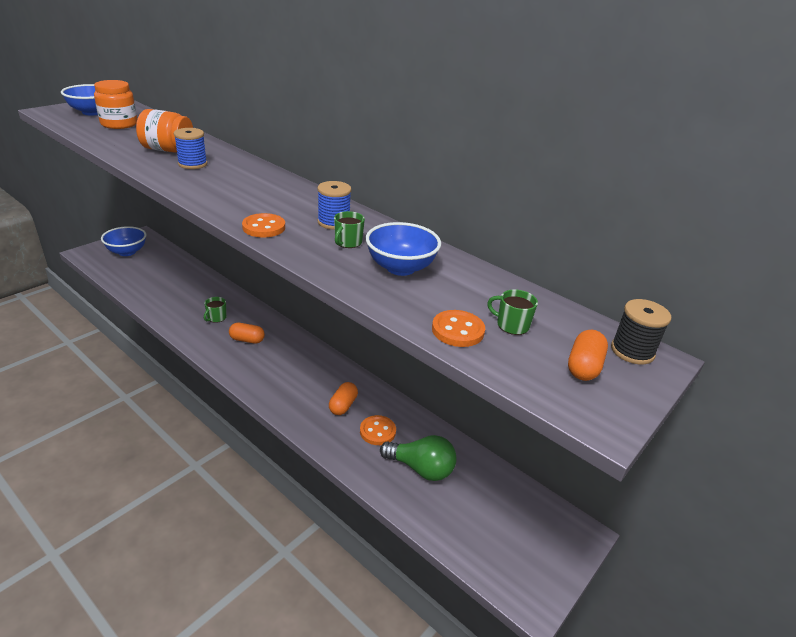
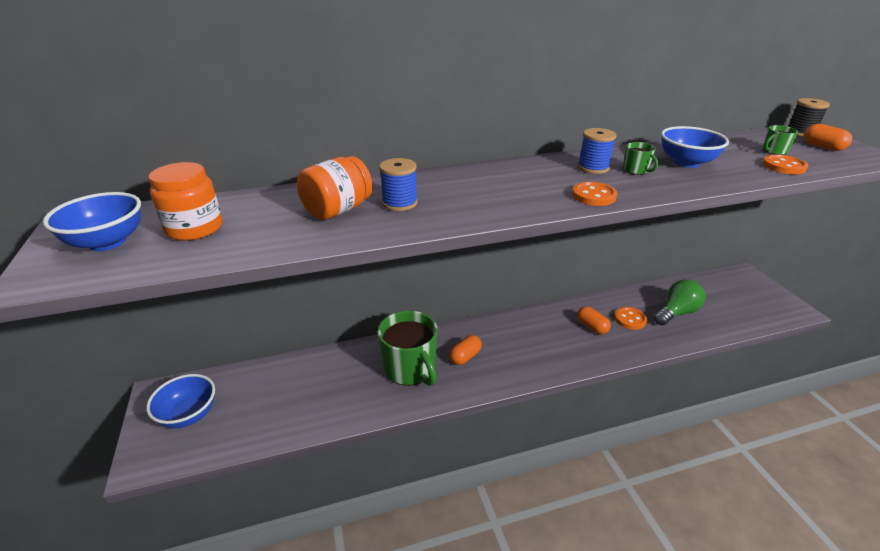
camera: 55 degrees left, 0 degrees up
green mug [204,297,227,323] -> green mug [377,311,438,386], size x2.38

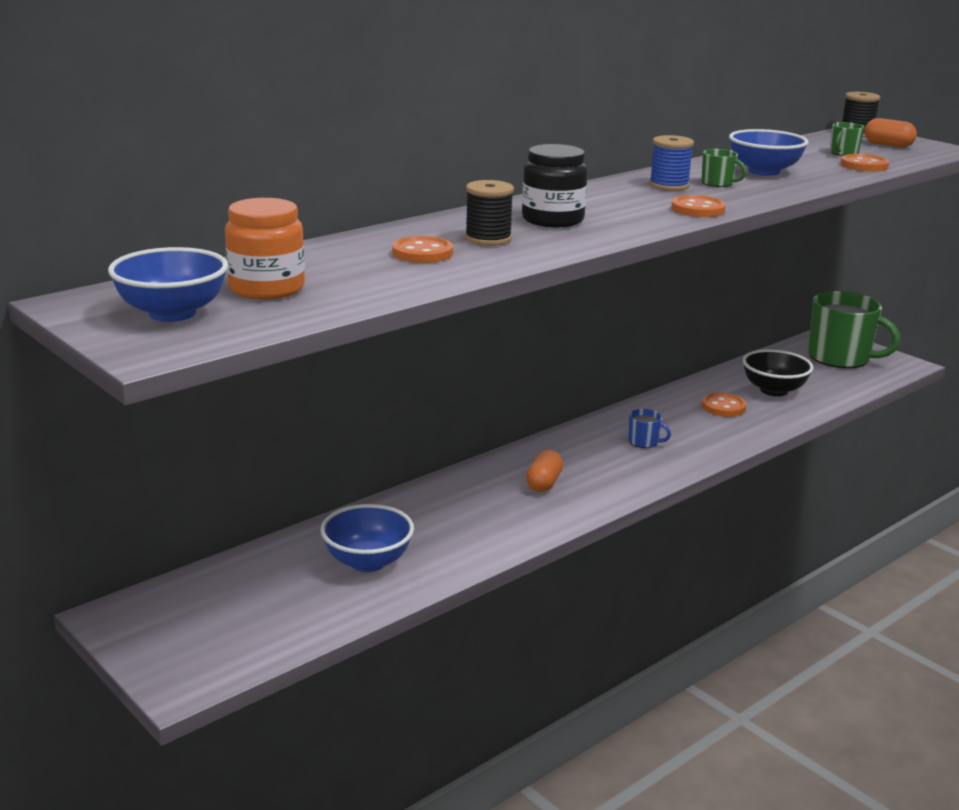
camera: 25 degrees left, 10 degrees down
blue bowl [146,374,215,428] -> blue bowl moved to [321,504,414,572]
orange jar [297,156,373,220] -> orange button [392,236,453,263]
green mug [377,311,438,386] -> green mug moved to [808,291,900,368]
blue spool [379,158,418,211] -> black spool [465,180,514,246]
orange capsule [577,306,611,334] -> none
green light bulb [654,279,706,325] -> black bowl [742,349,813,396]
none -> black jar [522,144,588,227]
none -> blue mug [629,409,671,448]

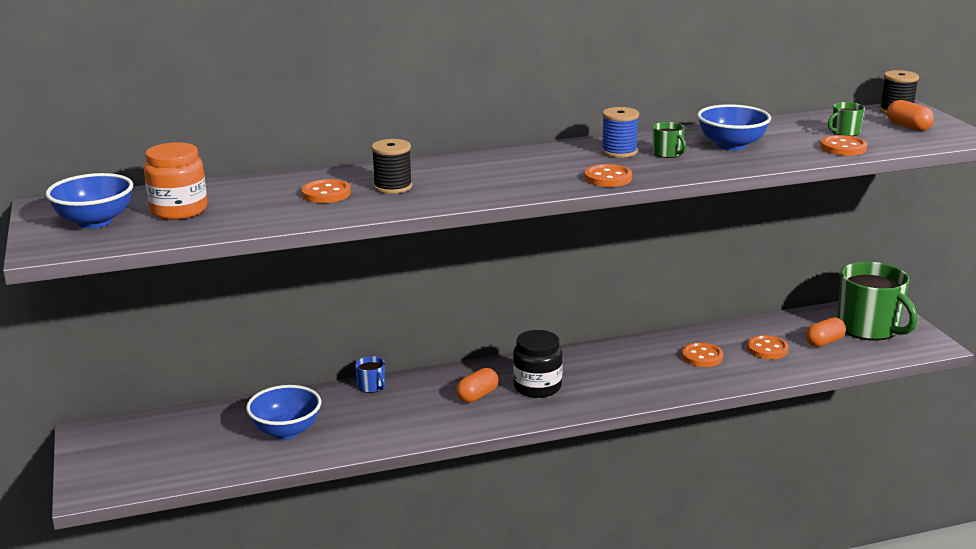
camera: 25 degrees right, 0 degrees up
black jar [522,144,588,227] -> black jar moved to [513,330,563,398]
blue mug [629,409,671,448] -> blue mug moved to [355,356,385,393]
black bowl [742,349,813,396] -> orange button [747,335,789,359]
none -> orange capsule [805,317,846,347]

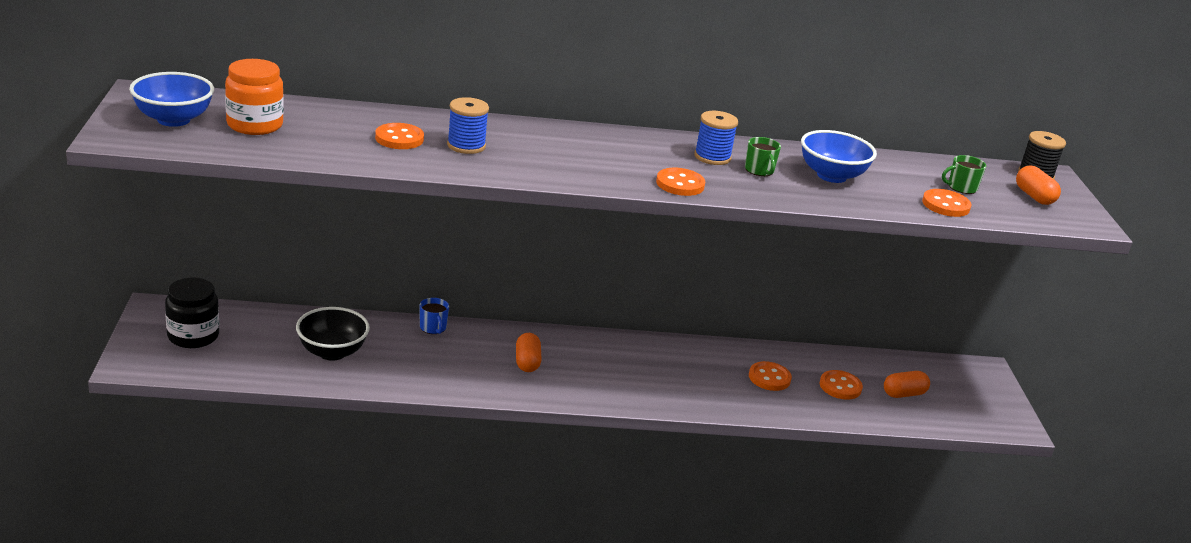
camera: 10 degrees right, 5 degrees up
blue bowl [246,385,321,439] -> black bowl [296,307,370,361]
black spool [371,139,412,194] -> blue spool [447,97,489,154]
orange capsule [456,368,498,403] -> orange capsule turned 60 degrees counterclockwise [516,333,542,372]
black jar [513,330,563,398] -> black jar moved to [165,278,219,348]
green mug [838,262,918,341] -> none

